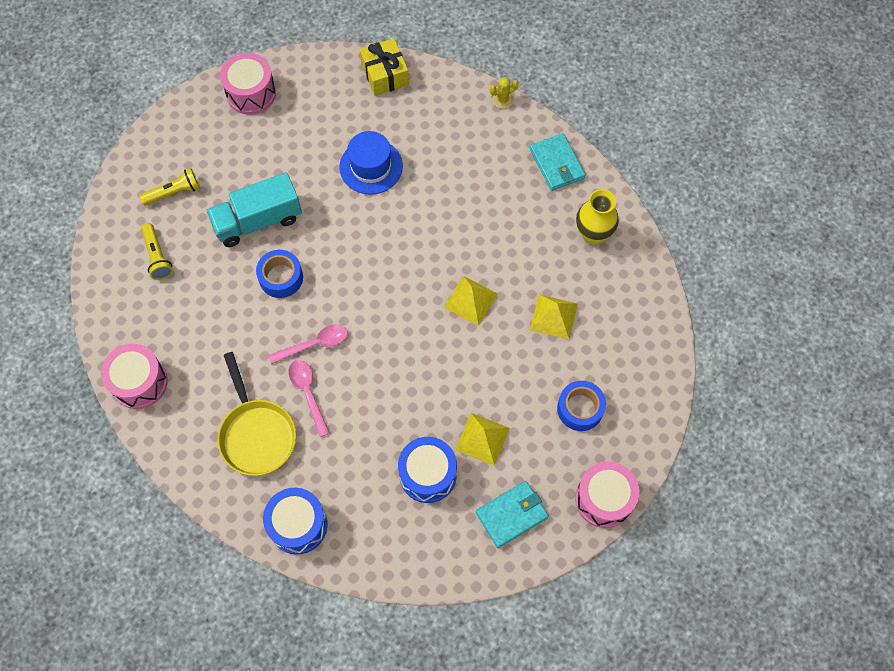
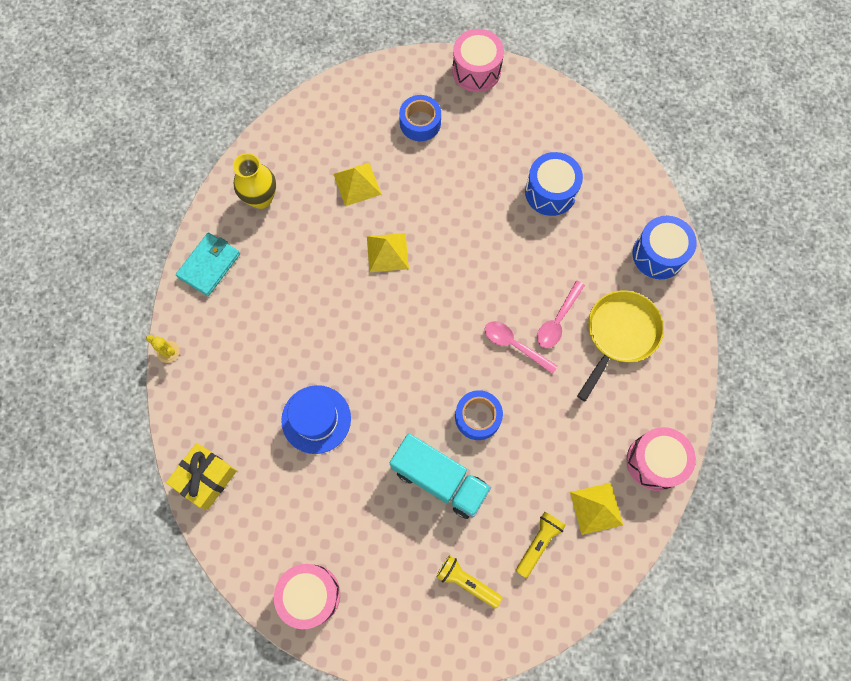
camera: 125 degrees left, 5 degrees up
yellow pyramid [455,413,510,466] -> yellow pyramid moved to [570,483,623,535]
turquoise wallet [476,481,549,548] -> none

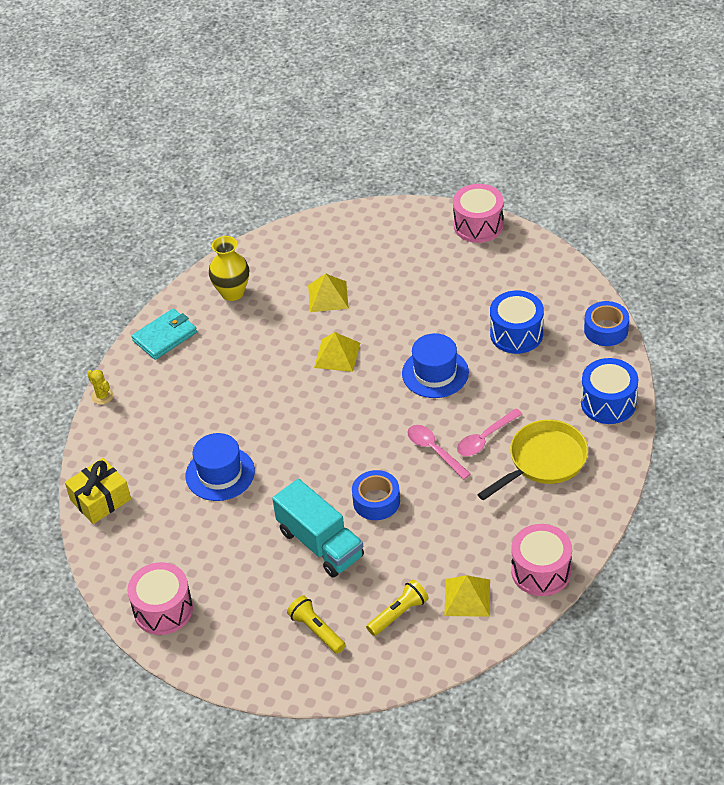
camera: 20 degrees right, 25 degrees down
blue tape [399,95,441,141] -> blue tape moved to [584,301,629,346]
none -> blue hat [402,333,469,398]

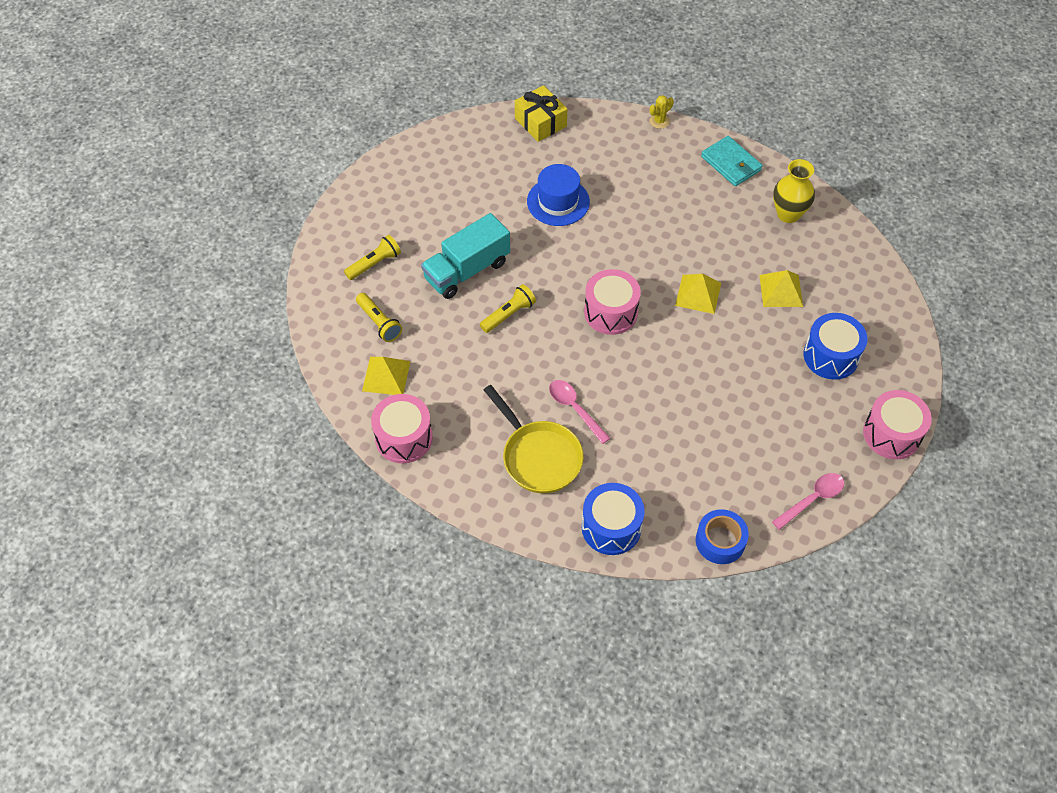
camera: 90 degrees right, 10 degrees up
pink drum [127,562,193,635] -> pink drum moved to [584,269,641,335]
blue tape [352,470,400,520] -> yellow flashlight [480,284,536,333]
blue hat [402,333,469,398] -> none
pink spoon [407,425,471,480] -> pink spoon moved to [772,473,844,530]
blue drum [490,291,544,354] -> blue drum moved to [804,313,867,380]

